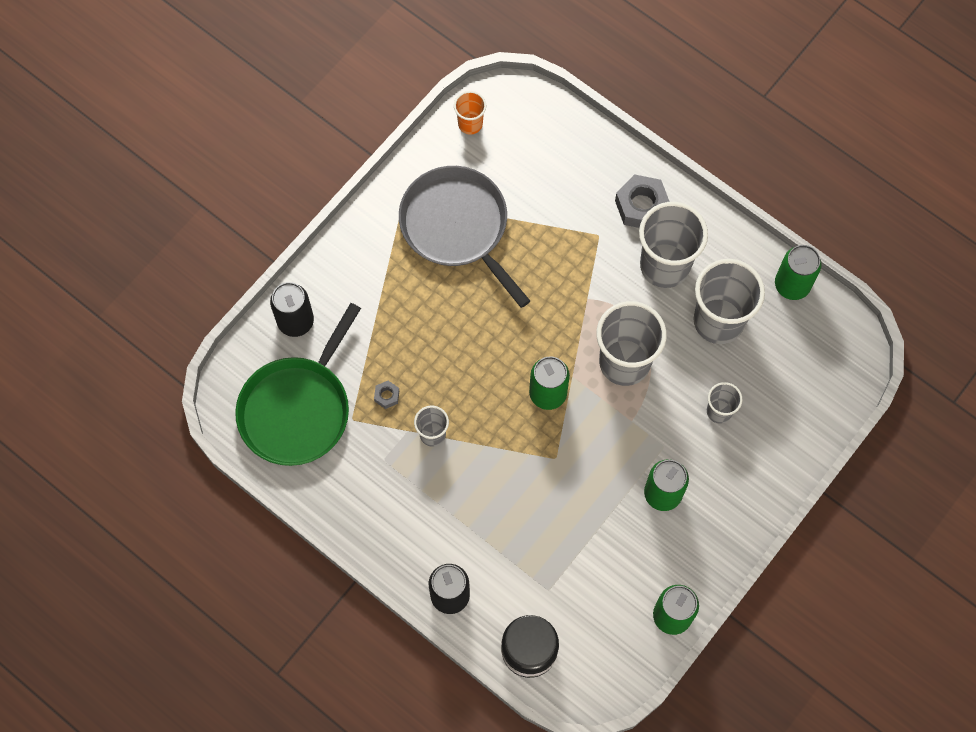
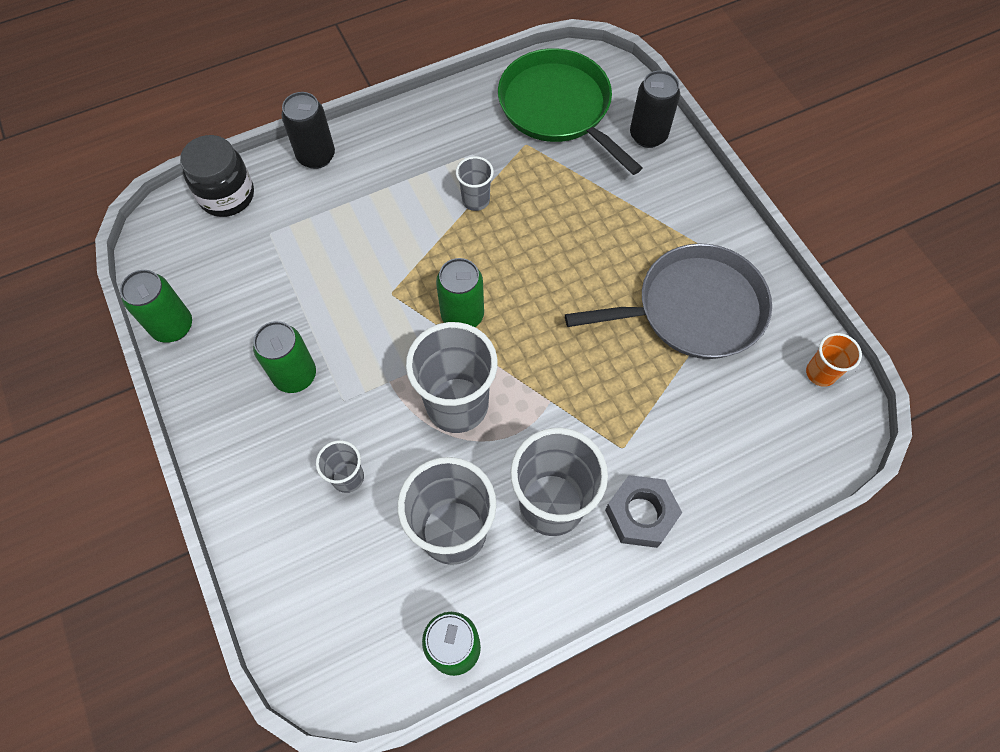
camera: 115 degrees right, 5 degrees down
grey nut [374,381,399,409] -> none

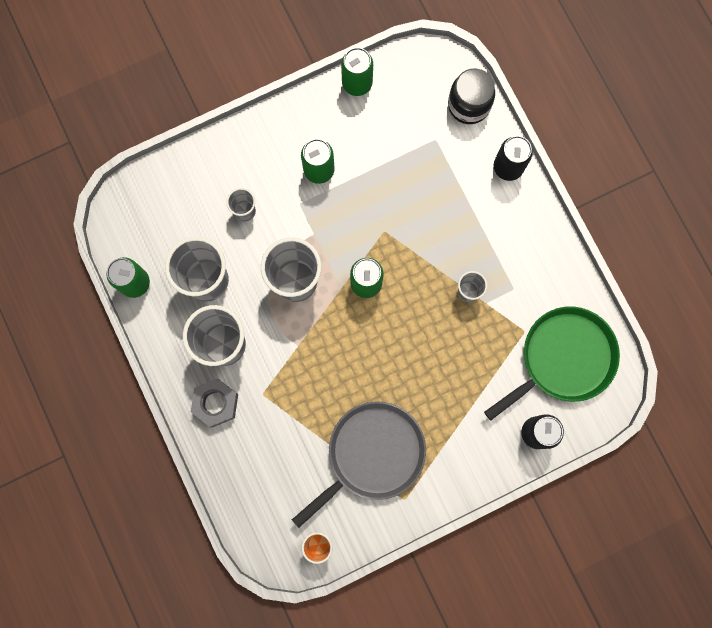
camera: 90 degrees right, 15 degrees up
grey pan [565,243,772,359] -> grey pan turned 120 degrees counterclockwise [292,401,426,528]

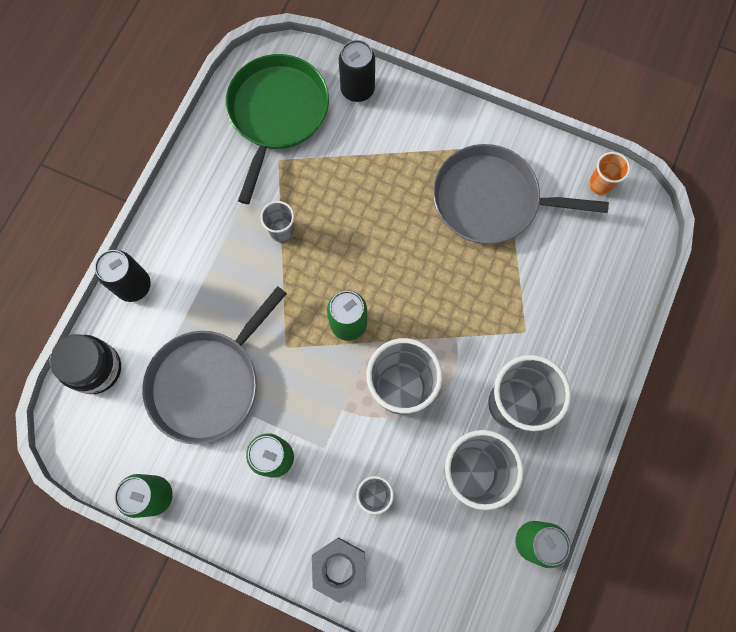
camera: 130 degrees left, 5 degrees down
grey nut [191,379,238,428] -> grey nut moved to [312,537,366,603]
green pan [484,306,620,421] -> green pan turned 90 degrees clockwise [226,54,329,204]
none -> grey pan [142,286,287,444]

